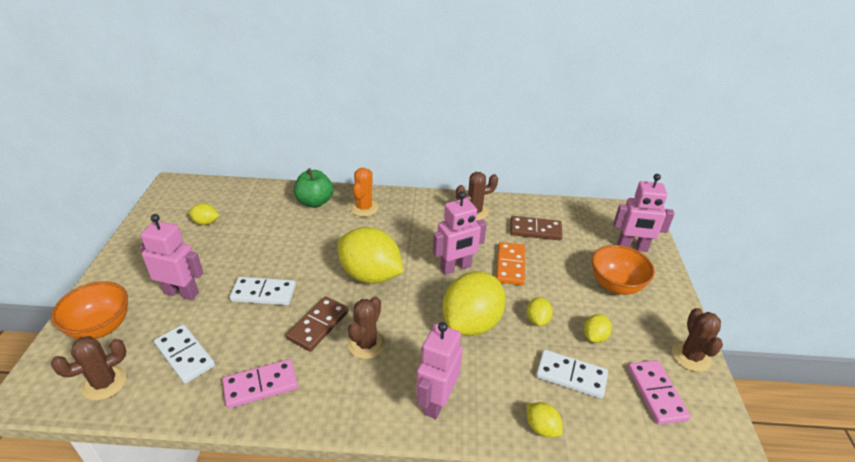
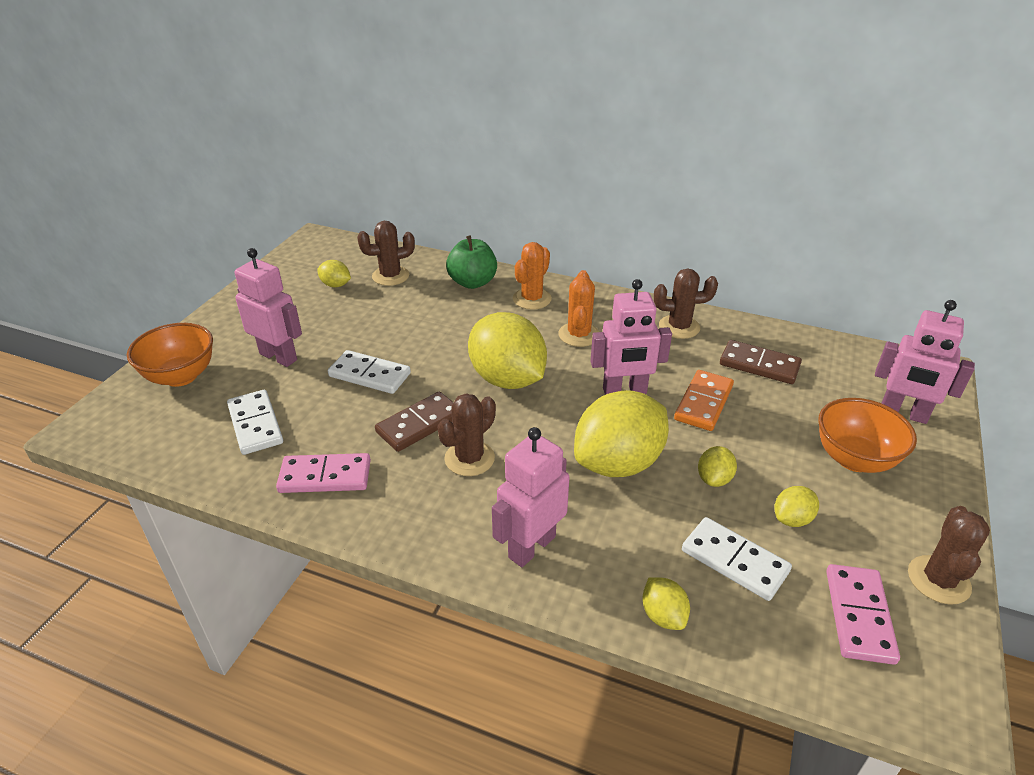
camera: 20 degrees right, 0 degrees up
brown cactus [51,336,127,401] -> brown cactus moved to [357,221,415,286]
none -> orange cactus [558,270,599,347]

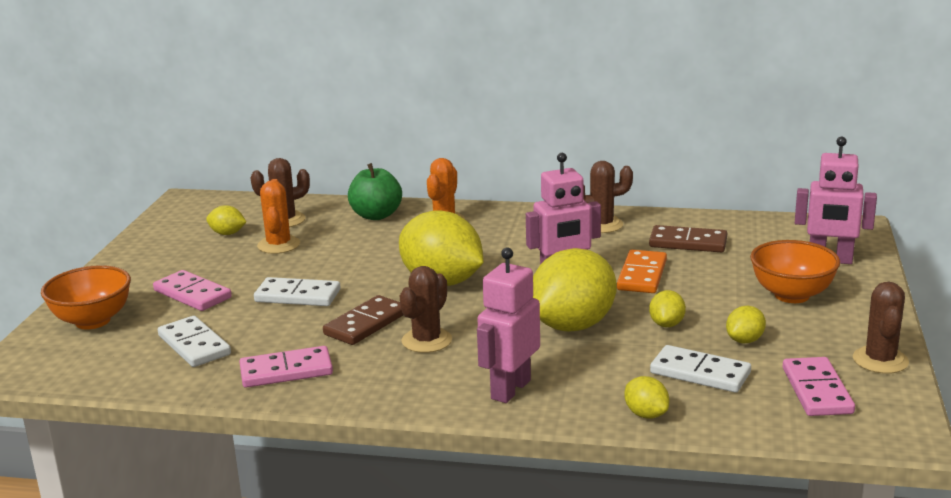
camera: 10 degrees left, 15 degrees down
pink robot [235,248,302,367] -> pink domino [153,270,232,311]
orange cactus [558,270,599,347] -> orange cactus moved to [257,179,300,254]

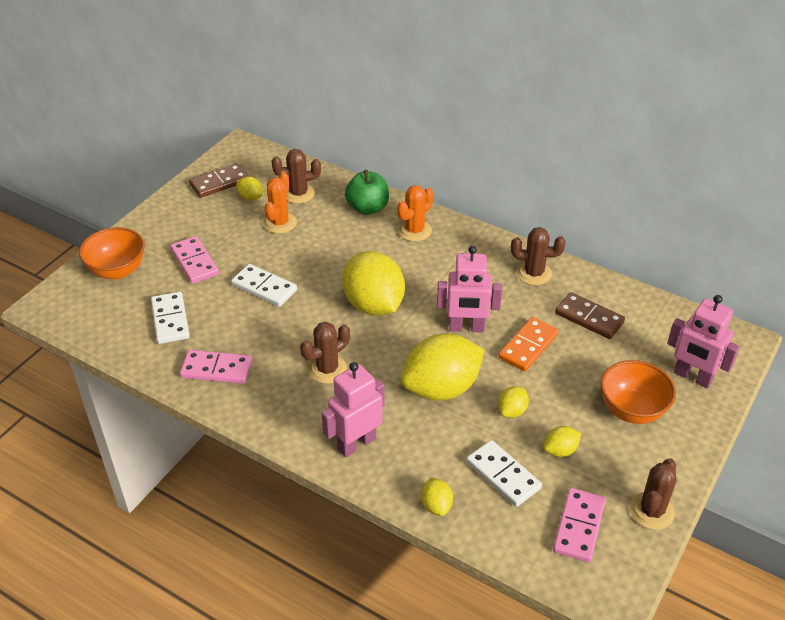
camera: 20 degrees right, 20 degrees up
brown domino [323,295,404,345] -> brown domino moved to [189,163,249,198]

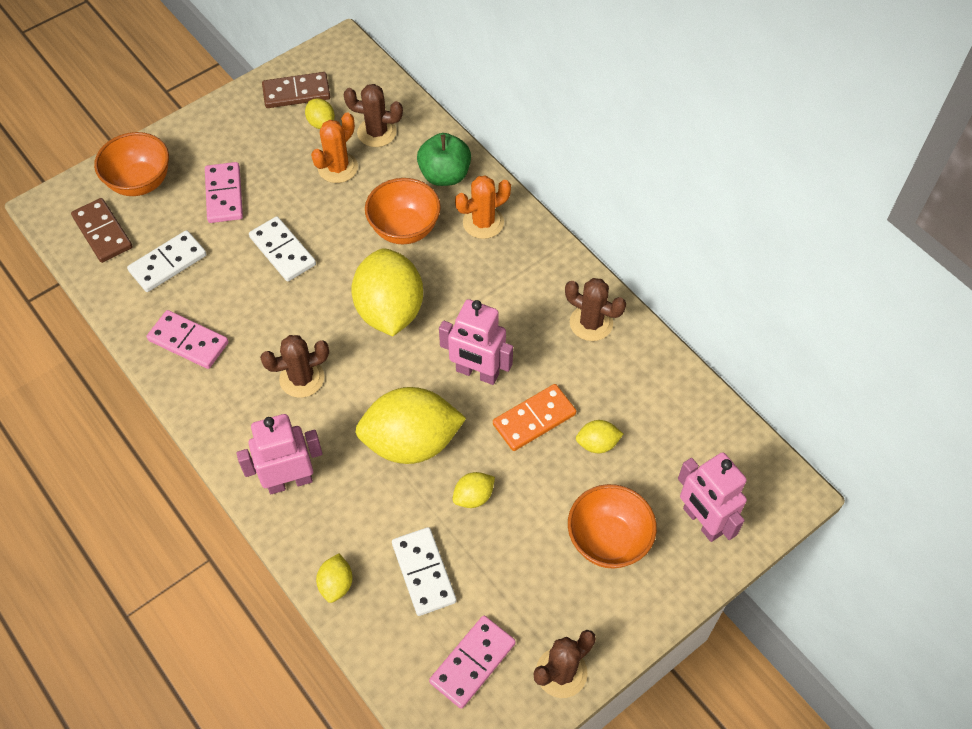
camera: 20 degrees right, 15 degrees up
white domino [151,292,190,344] -> white domino turned 45 degrees clockwise [127,230,207,292]
yellow lemon [543,426,581,457] -> yellow lemon moved to [576,420,623,453]
brown domino [555,292,625,339] -> brown domino moved to [71,198,133,263]
none -> orange bowl [365,178,441,244]

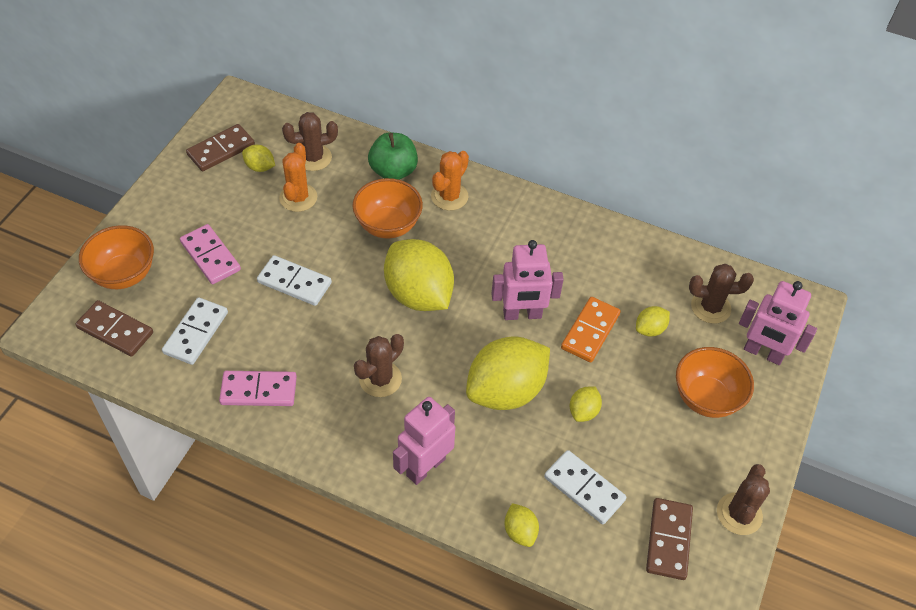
camera: 30 degrees left, 5 degrees down
pink domino [429,616,516,709] -> brown domino [646,498,693,580]
brown cactus [565,278,626,341] -> brown cactus moved to [689,264,754,324]

